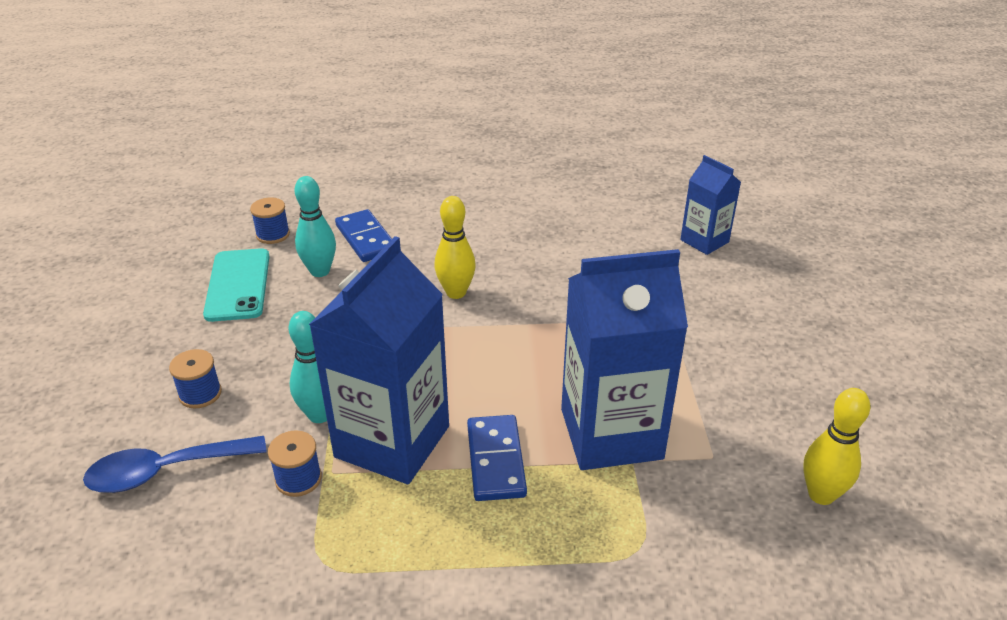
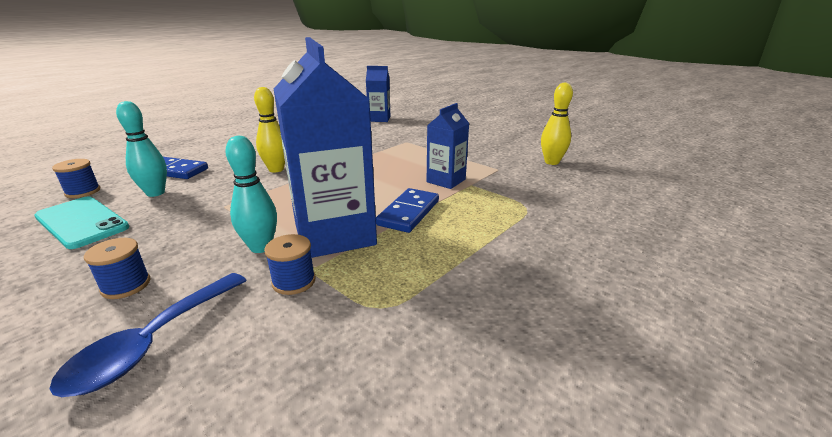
camera: 45 degrees left, 10 degrees down
blue domino [467,415,527,501] -> blue domino turned 75 degrees clockwise [376,188,439,233]
blue carton [561,249,688,470] -> blue carton [427,103,469,189], size x0.53

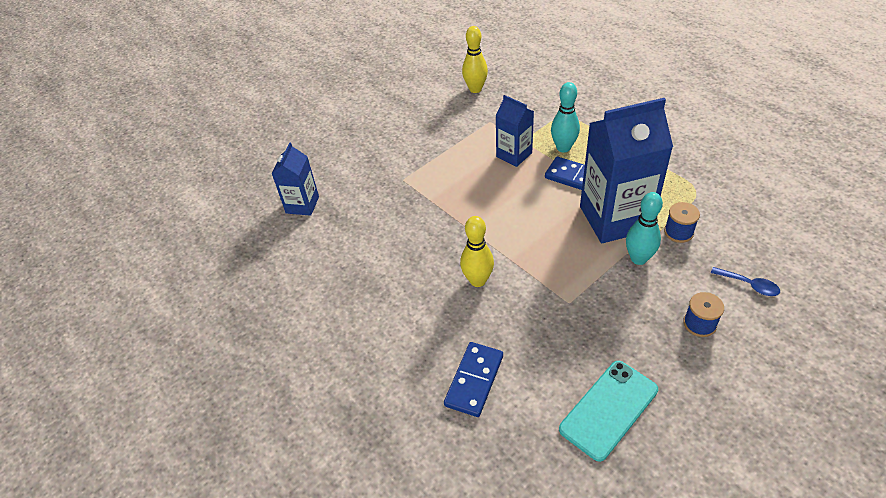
camera: 80 degrees left, 20 degrees up
blue spoon [50,273,247,397] -> blue spoon [711,267,780,296], size x0.56
blue spool [52,159,100,198] -> none
turquoise bowling pin [116,101,167,197] -> turquoise bowling pin moved to [551,82,580,153]

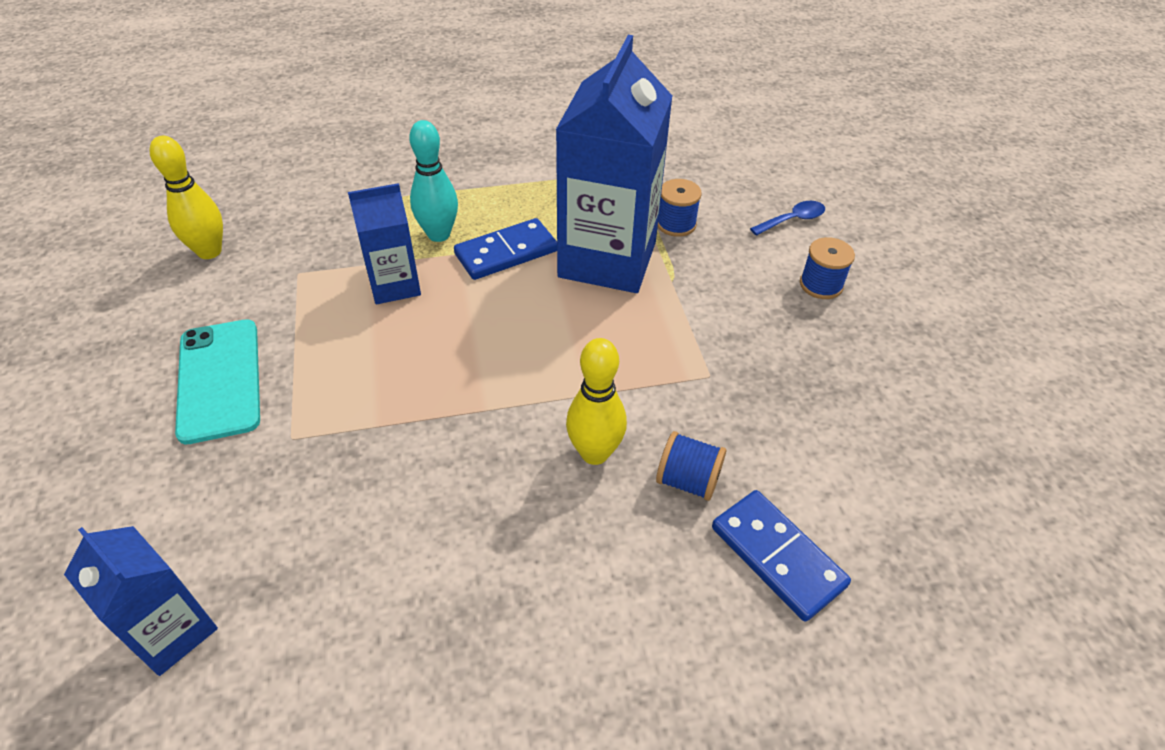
camera: 65 degrees left, 0 degrees up
turquoise phone [559,361,658,462] -> turquoise phone moved to [175,320,260,444]
turquoise bowling pin [626,192,663,265] -> none
none -> blue spool [656,431,726,501]

